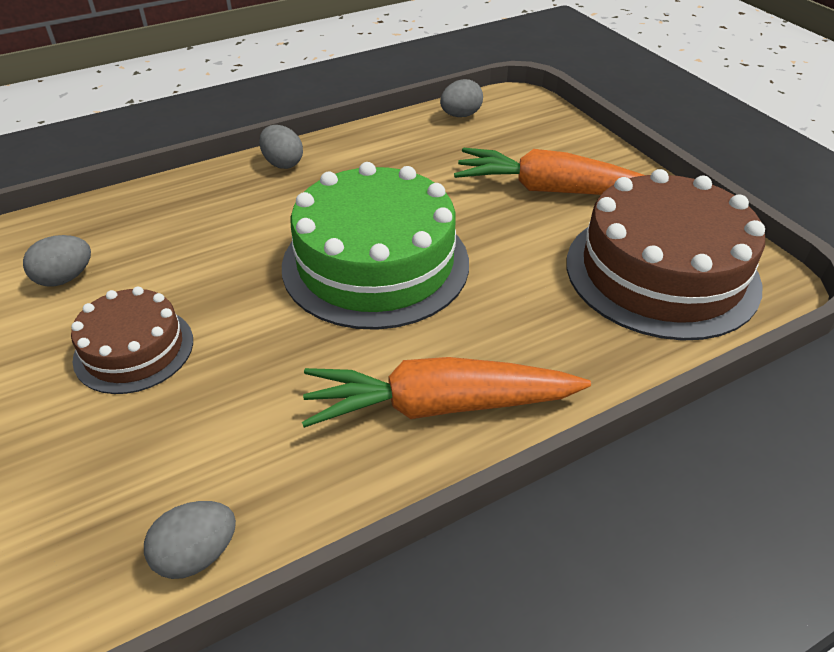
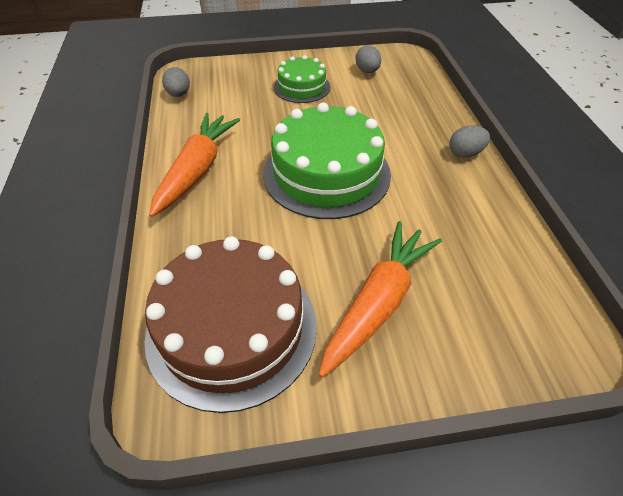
camera: 110 degrees right, 5 degrees up
brown cake [71,287,193,394] -> green cake [274,55,330,103]
grey egg [440,79,483,117] -> none

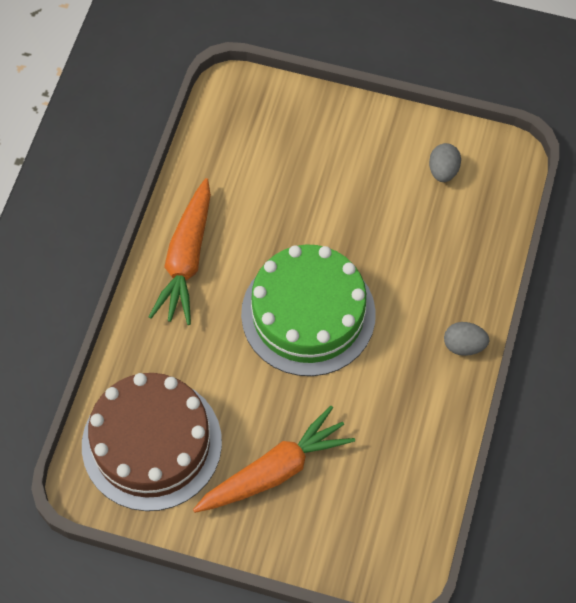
camera: 25 degrees right, 15 degrees up
orange carrot [149,113,240,217] -> orange carrot turned 150 degrees clockwise [149,178,211,325]
grey egg [162,67,190,97] -> none
green cake [274,55,330,103] -> none

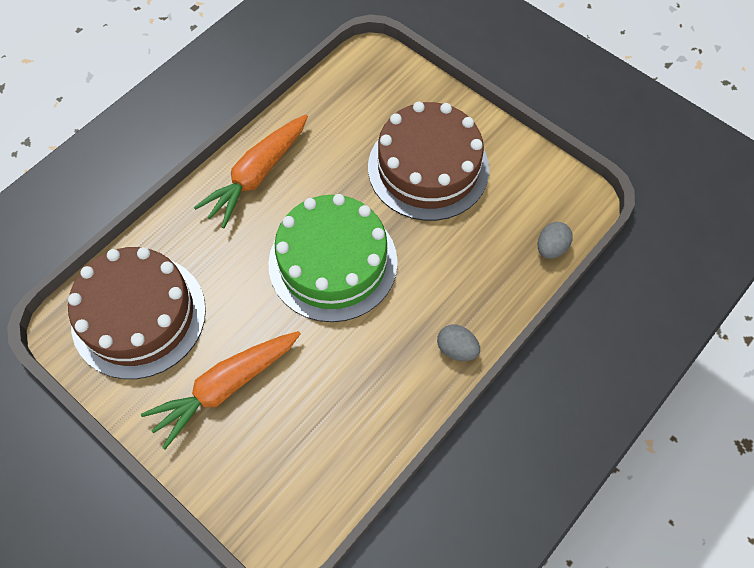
camera: 25 degrees right, 0 degrees up
orange carrot [193,406,355,513] -> orange carrot turned 150 degrees clockwise [141,331,301,449]
grey egg [429,143,461,182] -> grey egg moved to [538,222,573,259]
none -> brown cake [368,102,489,221]

